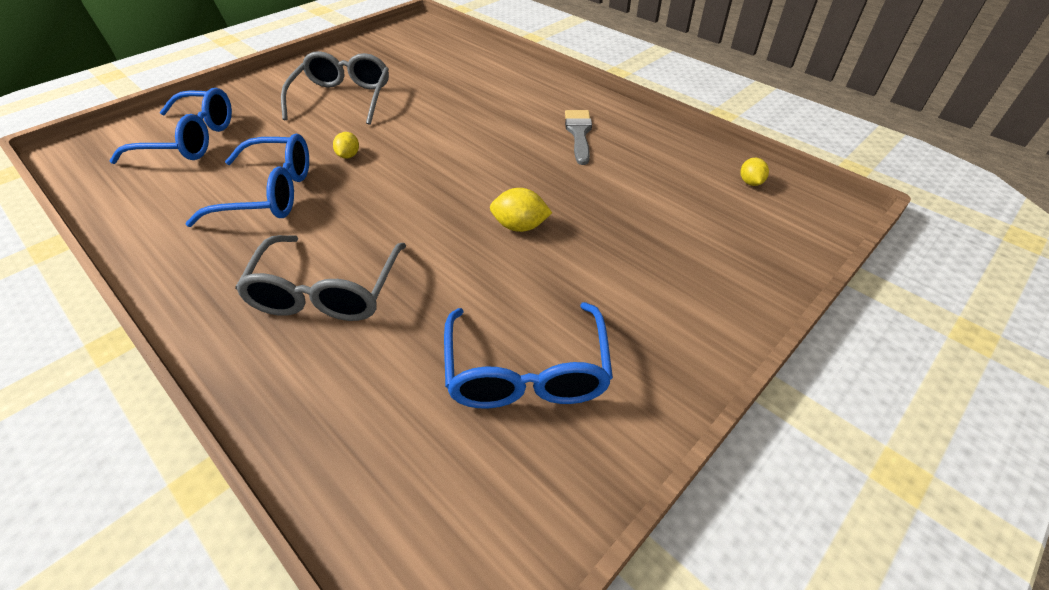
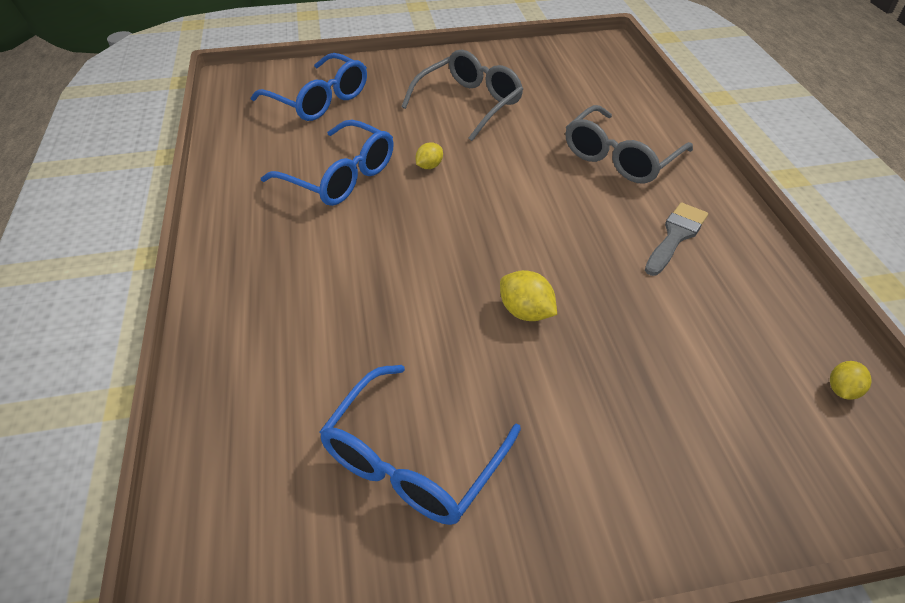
camera: 35 degrees right, 0 degrees up
grey glasses [235,235,406,321] -> grey glasses moved to [566,105,693,184]

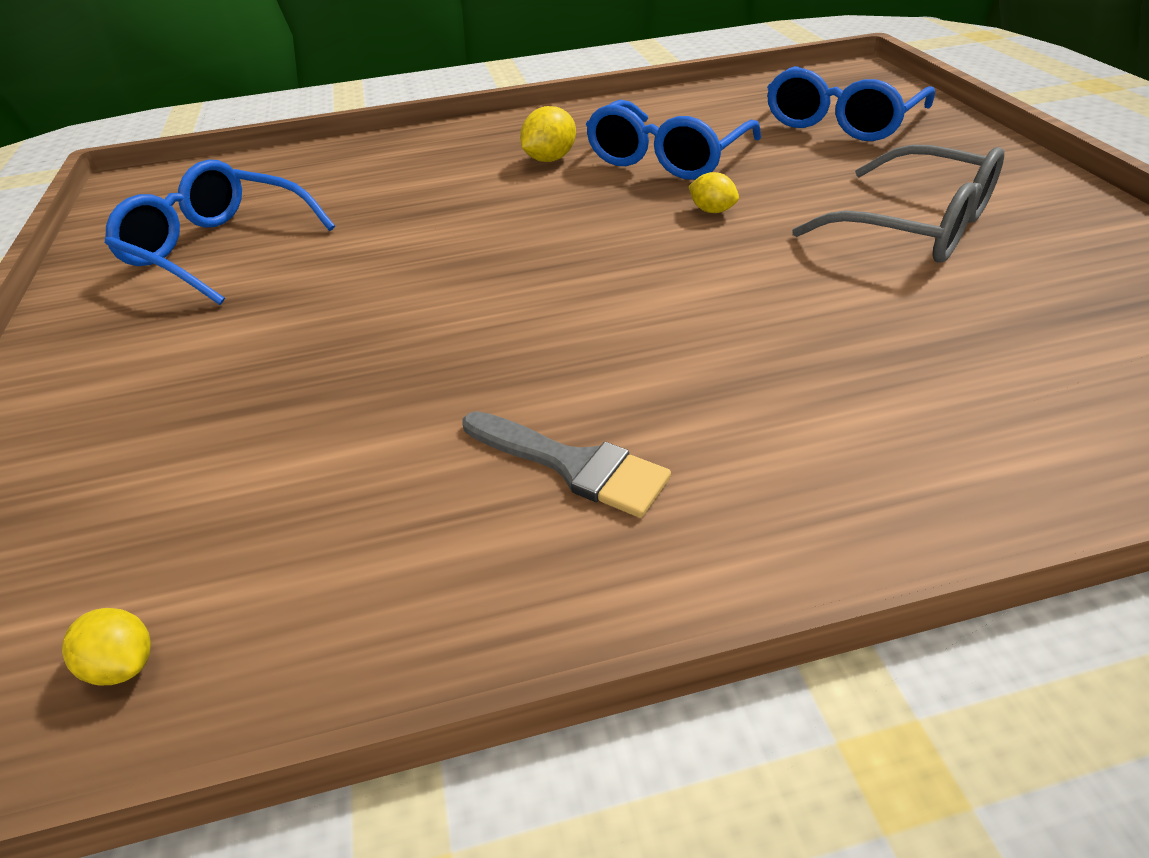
camera: 90 degrees right, 5 degrees down
yellow lemon [500,270,557,321] -> yellow lemon moved to [520,106,576,162]
grey glasses [566,105,693,184] -> none

